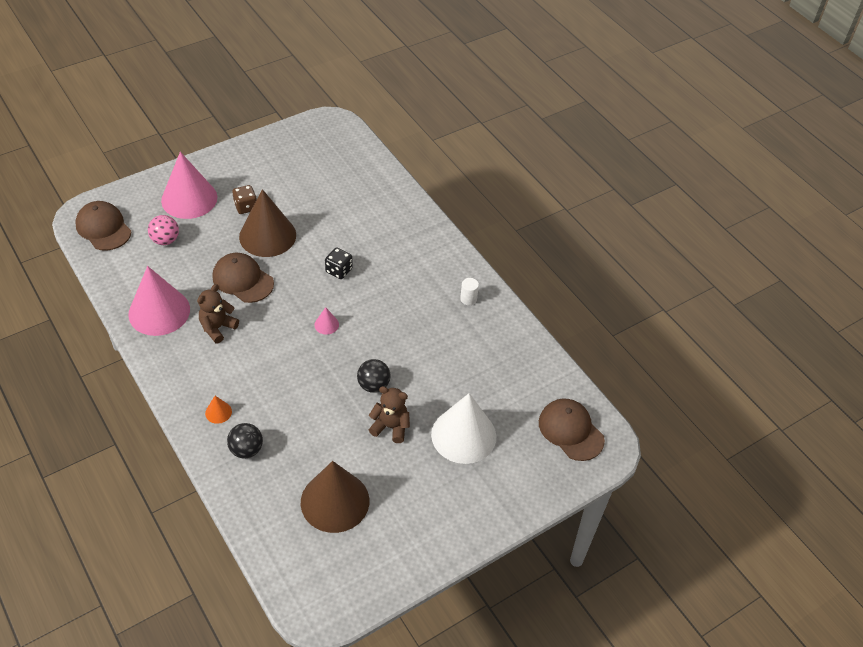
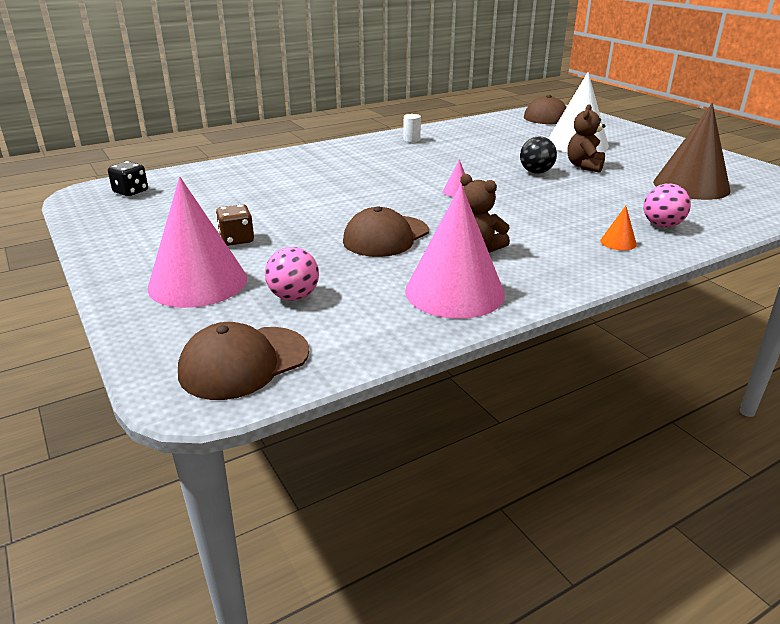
camera: 85 degrees left, 20 degrees down
black ball [227,423,263,459] -> pink ball [644,183,691,228]
brown cone [239,189,296,257] -> none
black dice [325,248,353,279] -> black dice moved to [108,161,148,196]

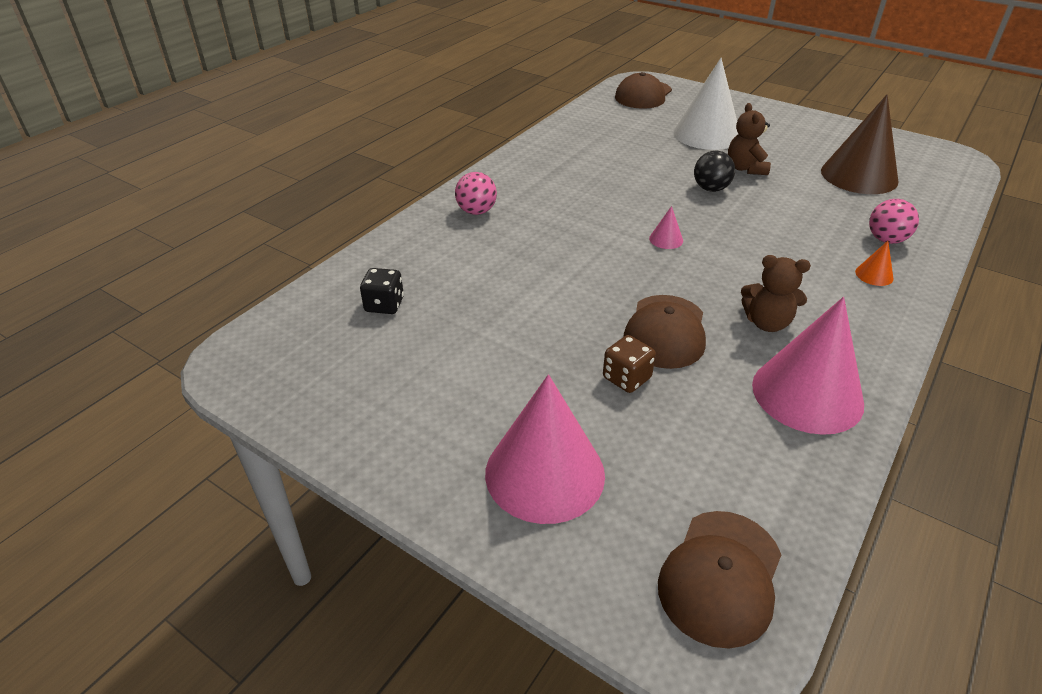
camera: 25 degrees left, 10 degrees up
black dice [108,161,148,196] -> black dice moved to [360,268,404,314]
brown dice [216,204,254,246] -> brown dice moved to [603,335,656,393]
pink ball [265,247,319,301] -> pink ball moved to [455,172,497,215]
white cylinder [403,114,421,142] -> none

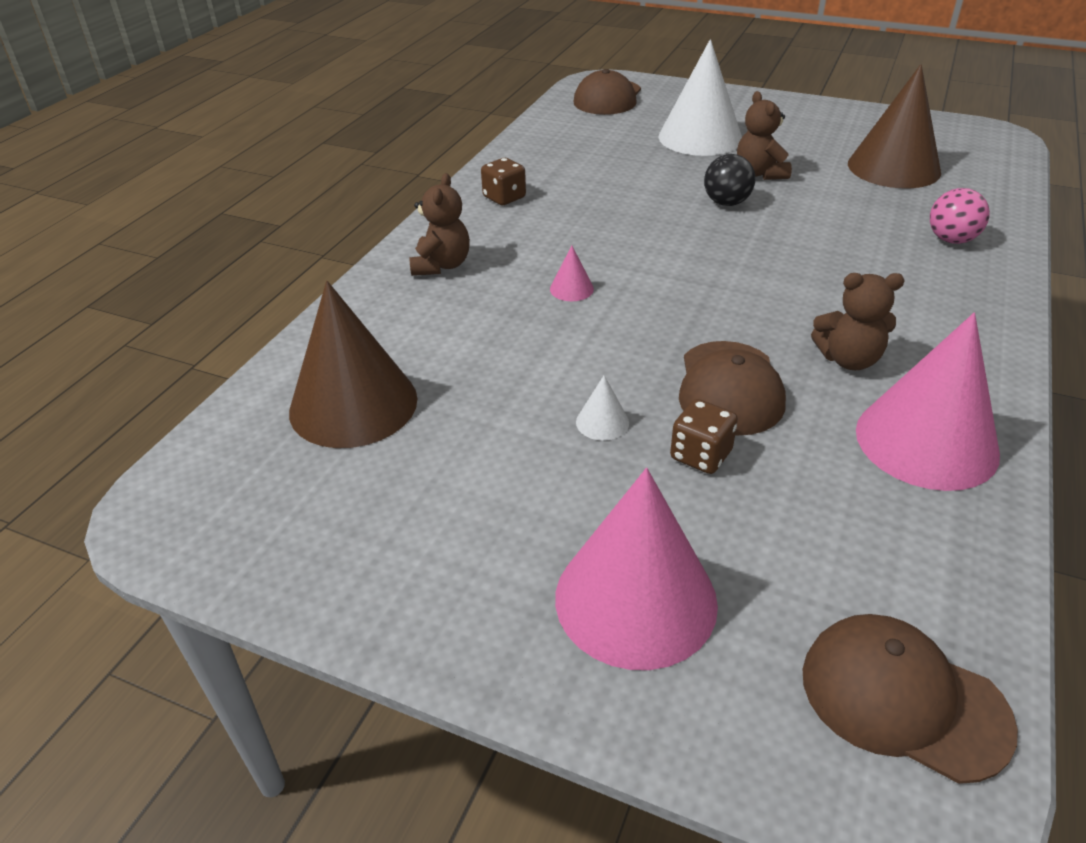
camera: 10 degrees left, 0 degrees up
black dice [360,268,404,314] -> brown cone [289,281,417,448]
pink ball [455,172,497,215] -> brown teddy bear [410,173,470,276]
pink cone [649,206,683,249] -> pink cone moved to [550,245,594,301]
brown cap [658,511,781,648] -> brown cap turned 105 degrees clockwise [803,614,1018,784]
orange cone [855,241,894,286] -> none
none -> brown dice [481,158,526,205]
none -> white cone [576,375,629,441]

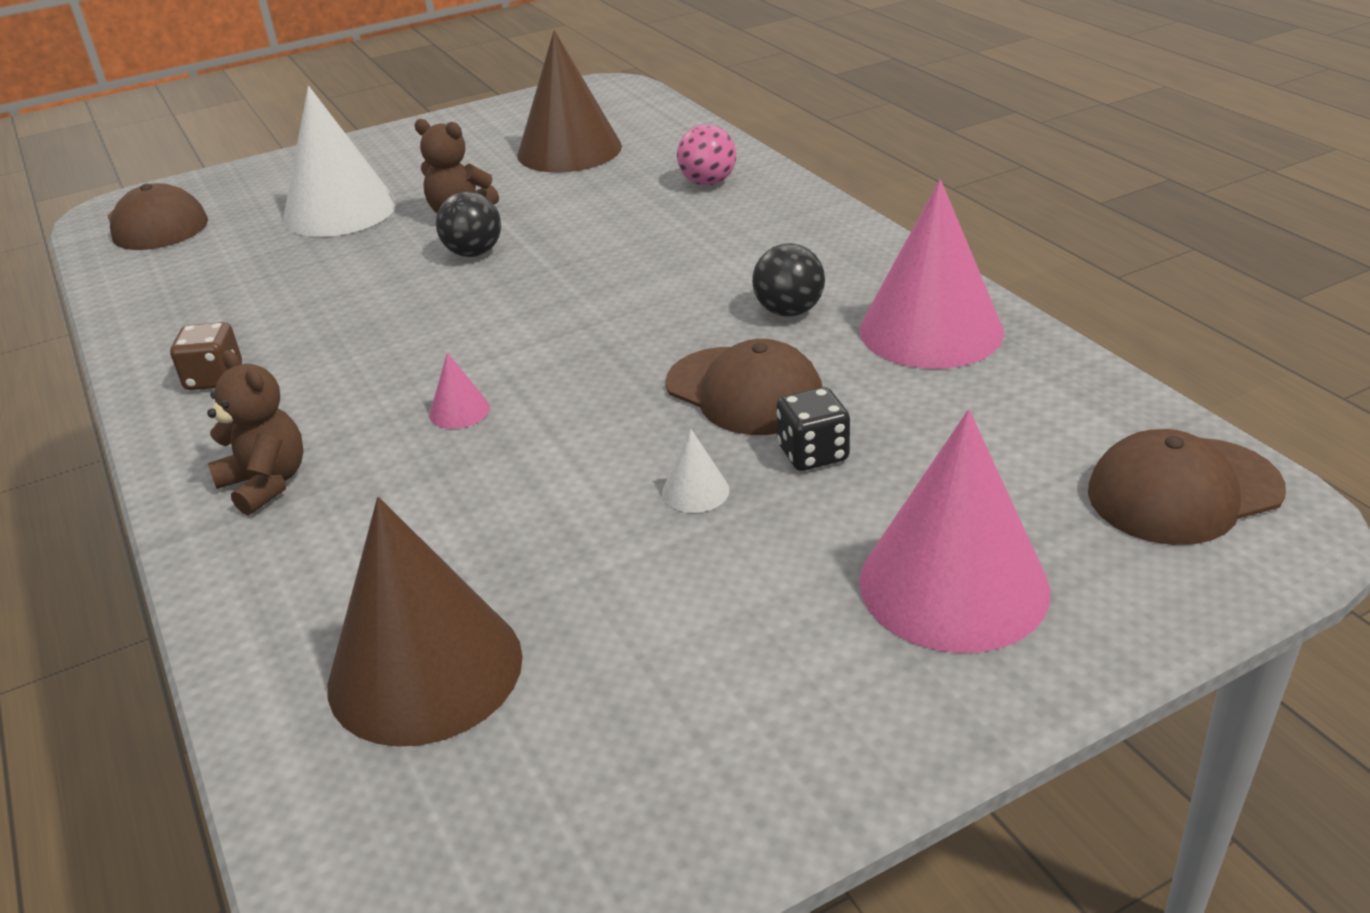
camera: 50 degrees left, 5 degrees down
brown dice [670,399,738,474] -> black dice [776,387,850,471]
brown teddy bear [811,273,905,370] -> black ball [752,243,825,317]

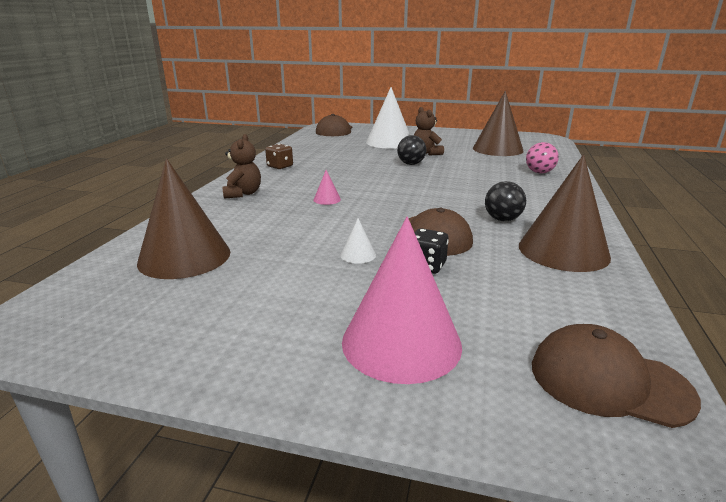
camera: 40 degrees right, 10 degrees down
pink cone [860,179,1004,369] -> brown cone [519,154,611,272]

